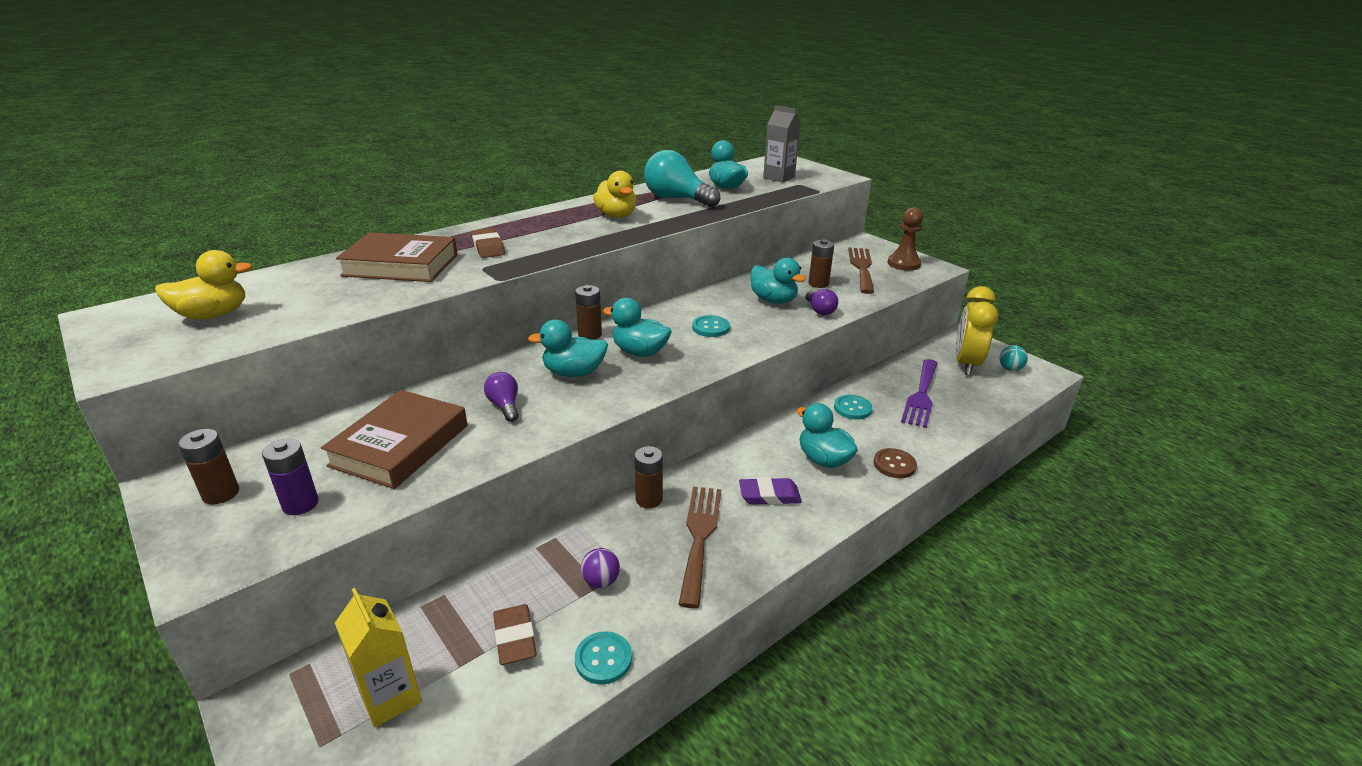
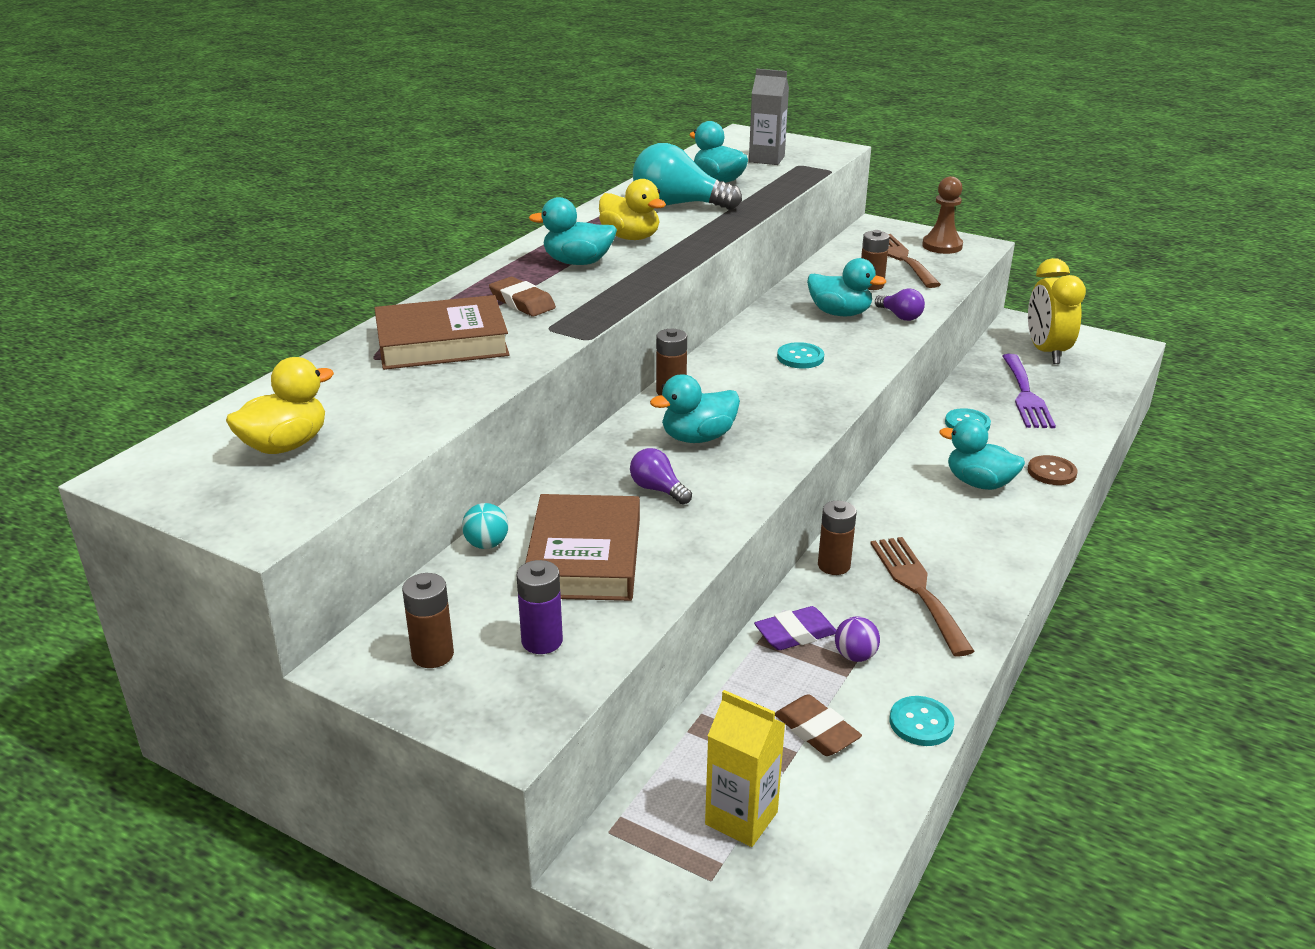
camera: 20 degrees left, 0 degrees up
turquoise duck [603,298,672,357] -> turquoise duck moved to [529,197,617,265]
purple eraser [739,477,802,505] -> purple eraser moved to [754,606,836,650]
turquoise ball [999,345,1028,371] -> turquoise ball moved to [462,503,508,549]

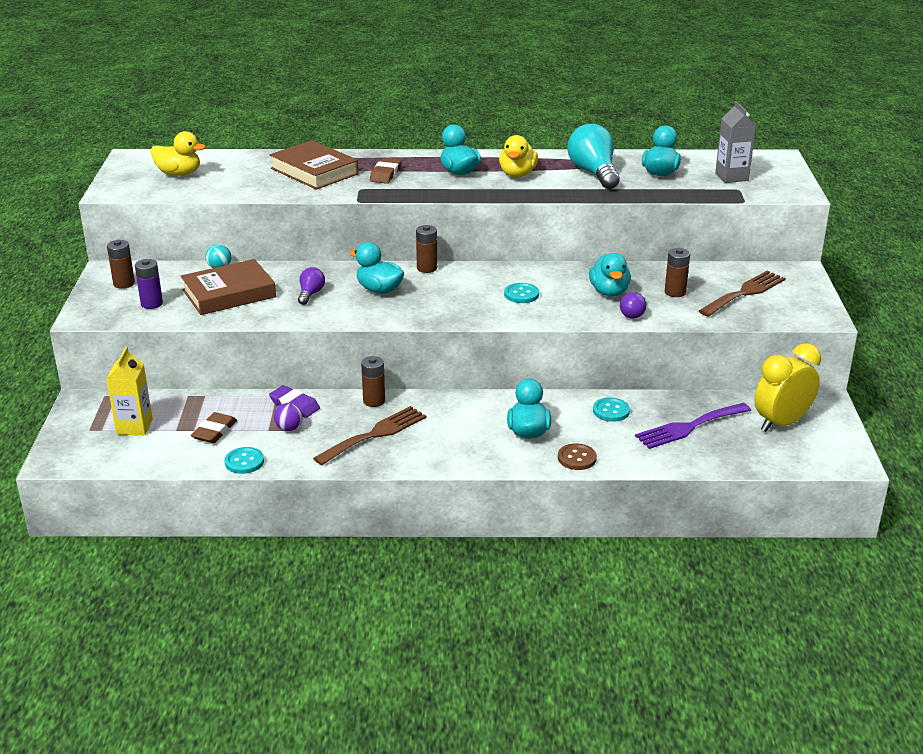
camera: 60 degrees right, 0 degrees up
brown pawn [922,176,963,254] -> none

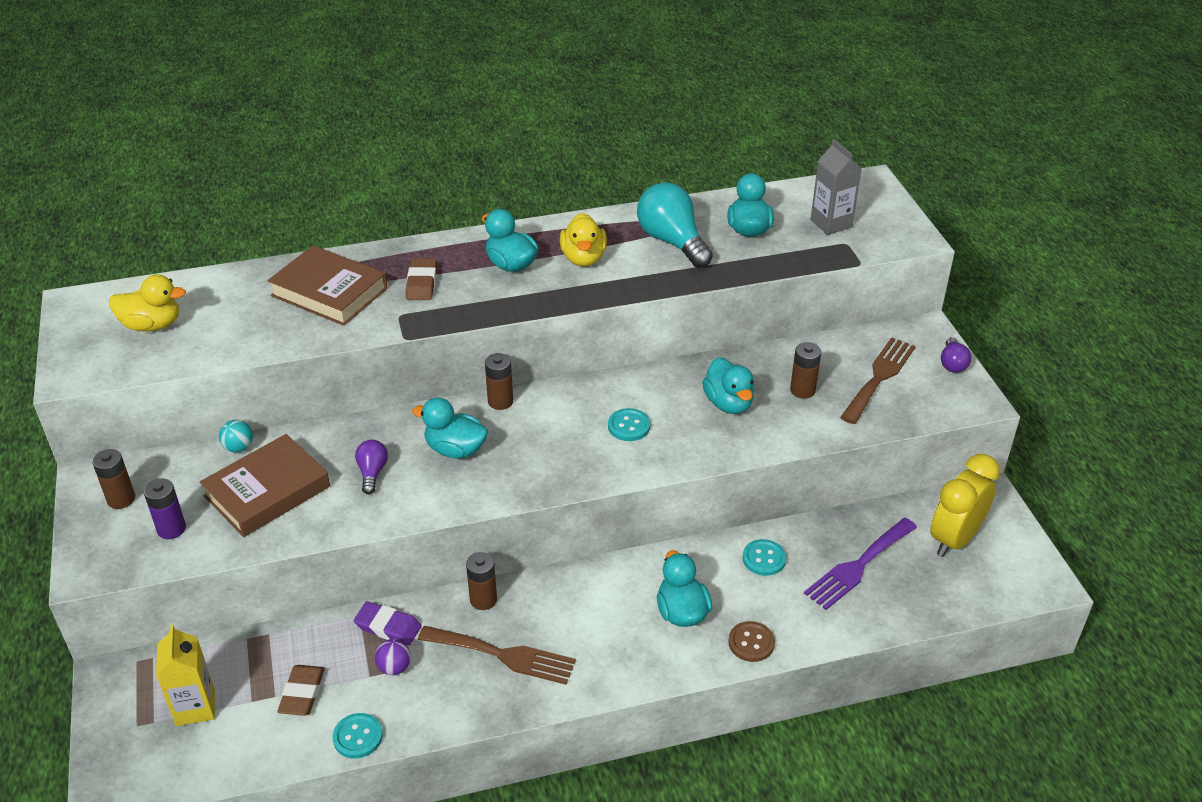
camera: 15 degrees left, 10 degrees up
brown fork [313,406,426,465] -> brown fork turned 75 degrees clockwise [418,626,576,685]
purple light bulb [620,292,646,319] -> purple light bulb moved to [941,337,971,373]

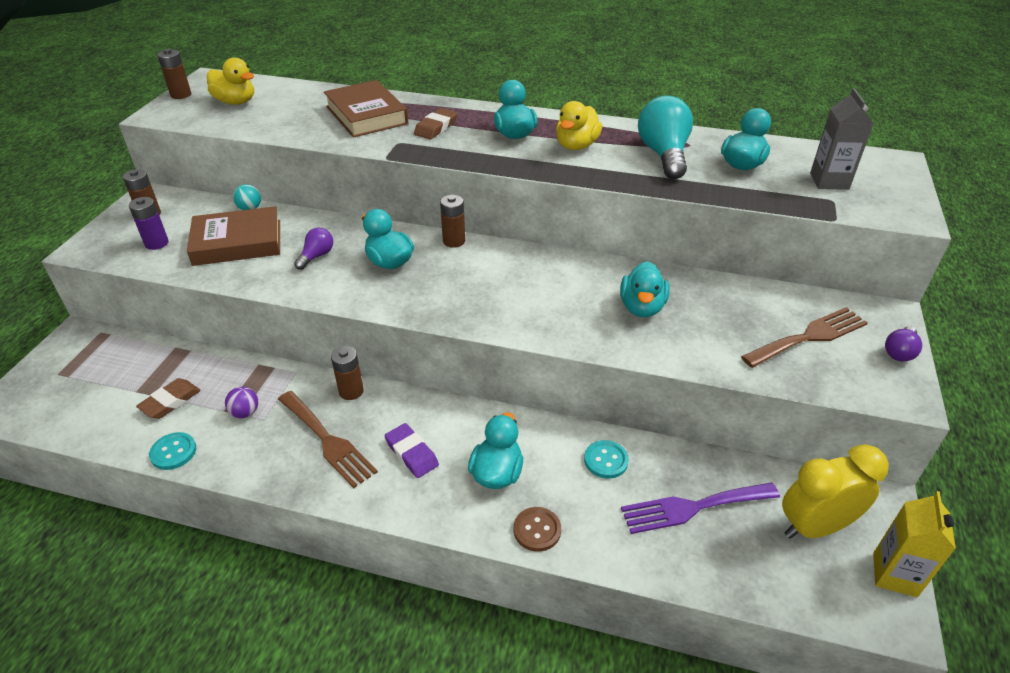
camera: 30 degrees right, 0 degrees up
yellow carton [156,625,215,726] -> yellow carton moved to [873,491,956,597]
purple eraser [353,601,421,645] -> purple eraser moved to [385,423,439,478]
turquoise button [608,408,650,441] -> none
brown battery [790,342,821,399] -> brown battery moved to [157,49,191,99]

